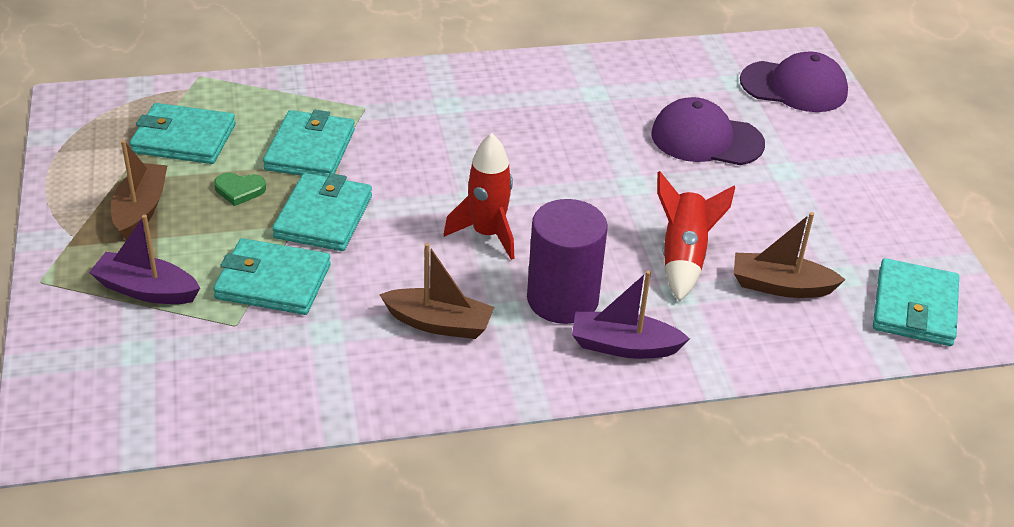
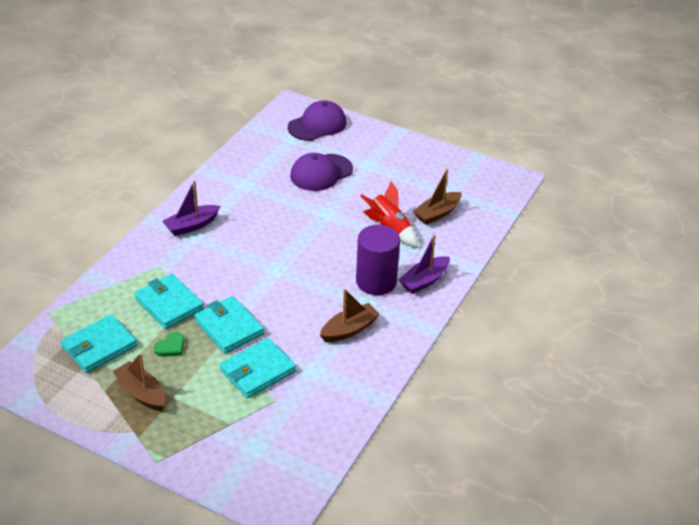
camera: 50 degrees left, 0 degrees up
purple boat [89,215,200,304] -> purple boat moved to [162,180,220,236]
red rocket [444,133,514,260] -> none
turquoise wallet [873,258,959,346] -> none

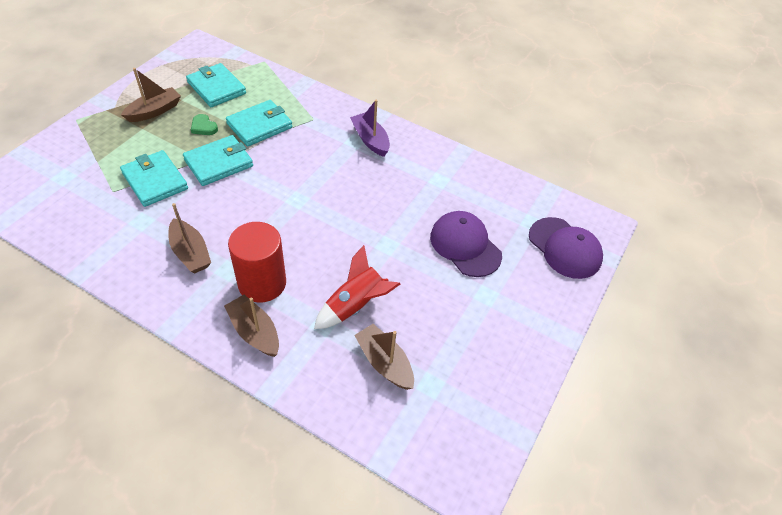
camera: 90 degrees right, 10 degrees up
purple cylinder [356,225,400,295] -> red cylinder [228,222,286,302]
purple boat [399,234,450,294] -> brown boat [224,295,279,357]

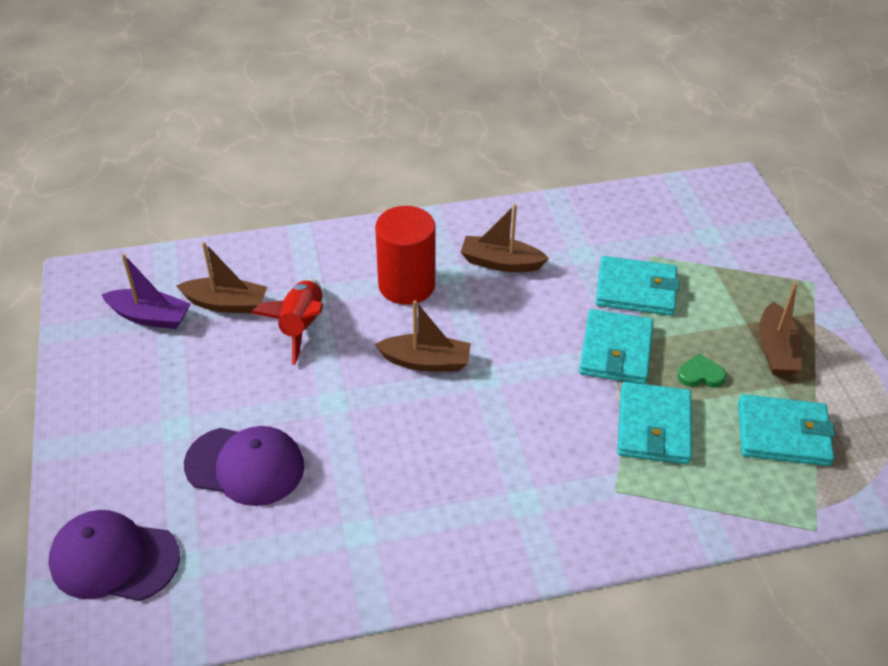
camera: 140 degrees right, 5 degrees down
brown boat [224,295,279,357] -> brown boat moved to [375,300,471,371]
purple boat [350,100,390,157] -> purple boat moved to [101,254,191,329]

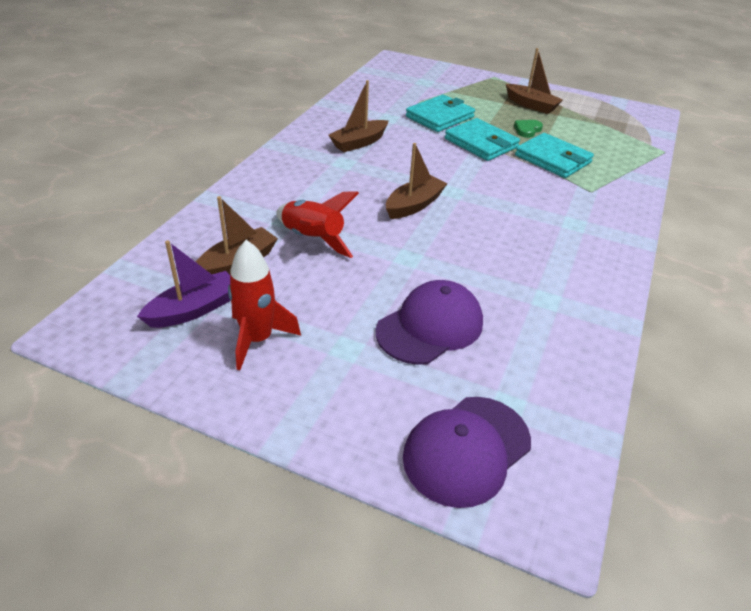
camera: 55 degrees left, 5 degrees down
red cylinder [375,206,436,305] -> none
turquoise wallet [738,394,835,466] -> none
none -> red rocket [228,240,301,370]

